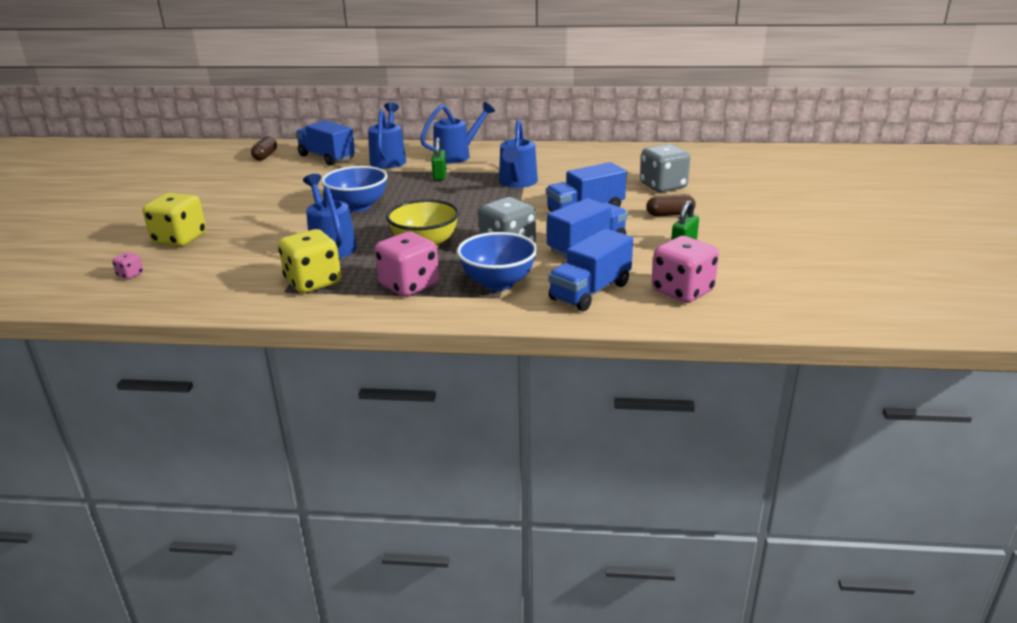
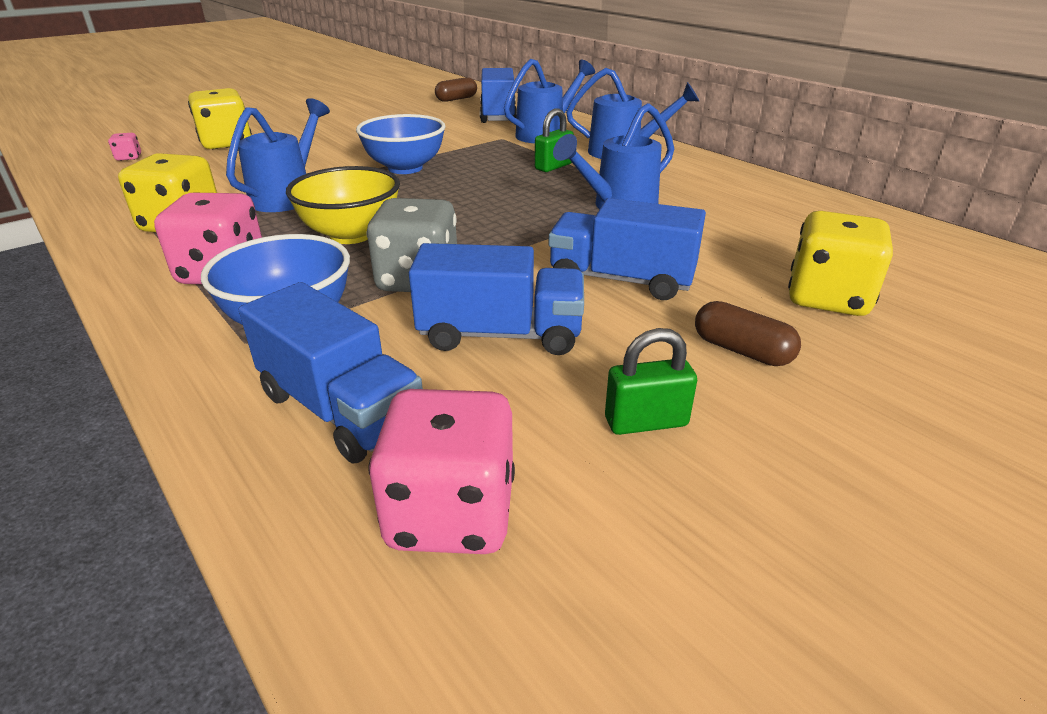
camera: 45 degrees right, 5 degrees up
blue truck [548,228,633,311] -> blue truck turned 135 degrees counterclockwise [239,282,423,463]
grey dice [640,144,690,192] -> yellow dice [788,211,893,316]

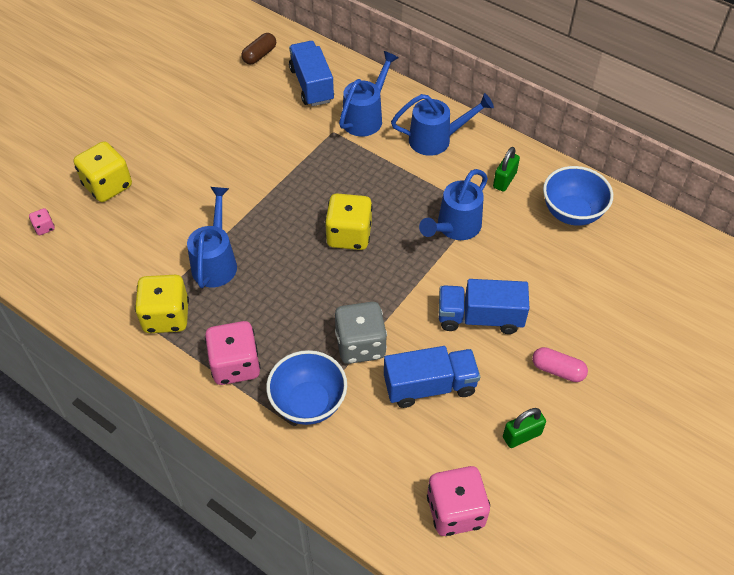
camera: 15 degrees left, 20 degrees up
blue truck [239,282,423,463] -> none
yellow bowl [286,166,400,244] -> none
blue bowl [356,114,445,174] -> blue bowl moved to [543,166,613,226]
green padlock [535,108,574,172] -> green padlock moved to [493,147,520,192]
brown capsule [695,301,801,366] -> pink capsule [532,347,588,382]
yellow dice [788,211,893,316] -> yellow dice moved to [325,193,372,250]

